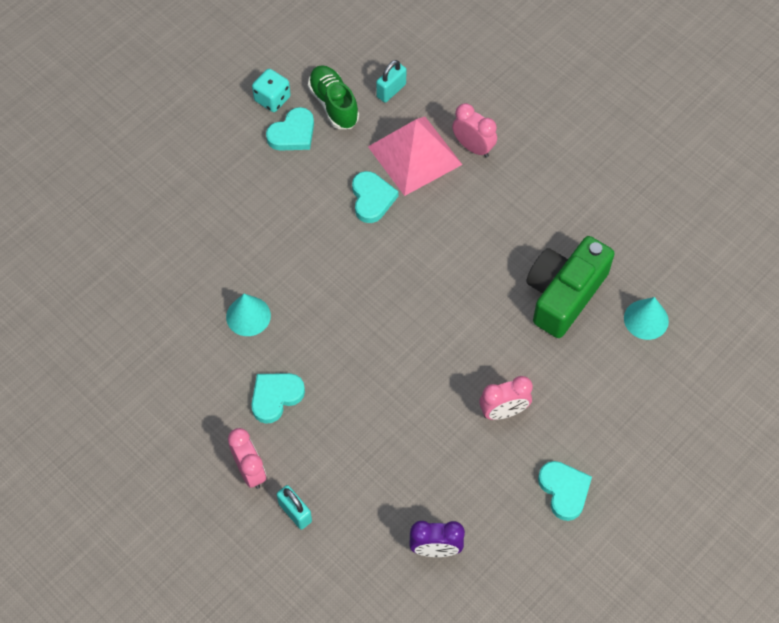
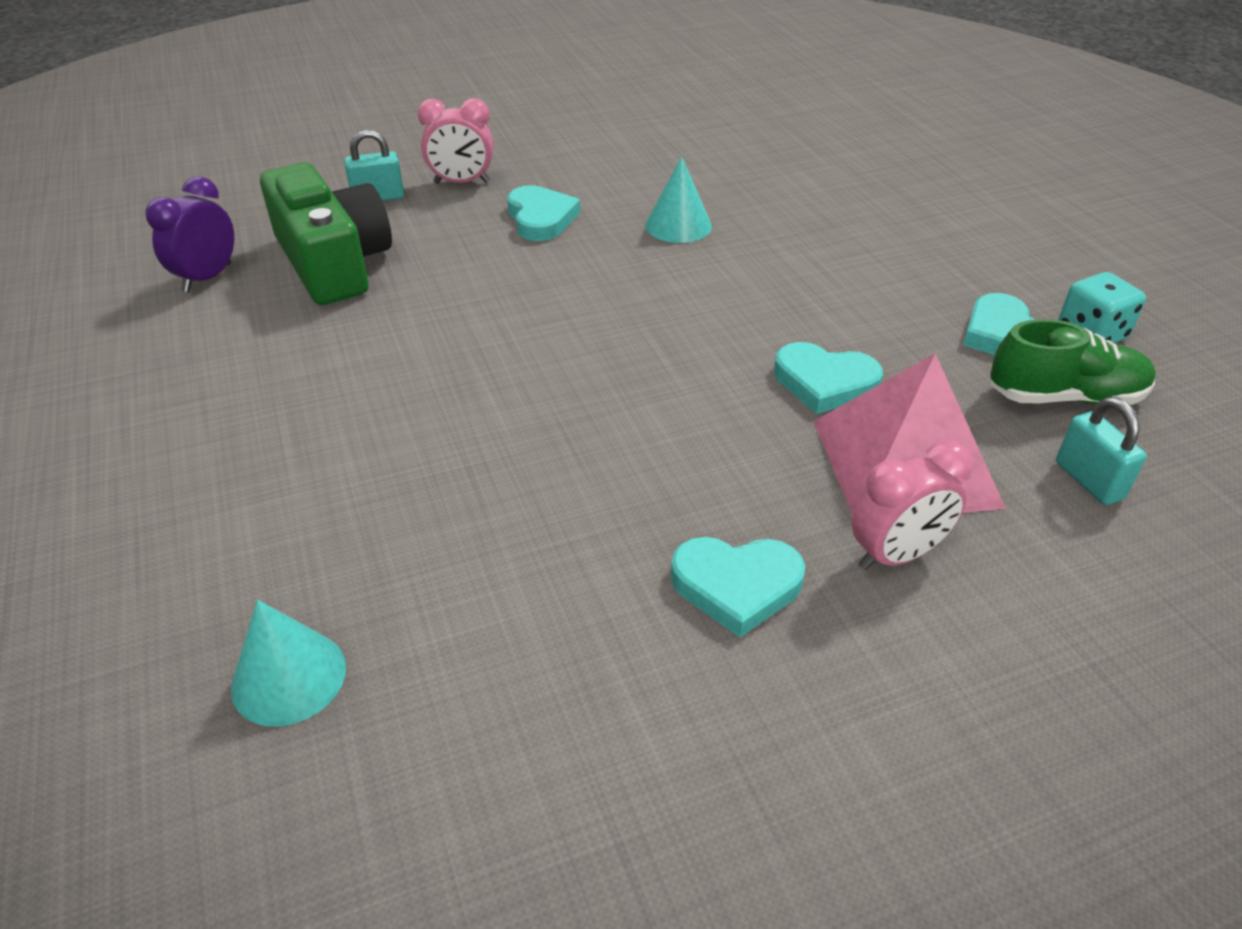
camera: 115 degrees right, 20 degrees down
pink clock [479,376,533,420] -> none
green camera [526,236,615,338] -> green camera moved to [260,163,392,305]
turquoise heart [538,461,592,521] -> turquoise heart moved to [671,537,805,637]

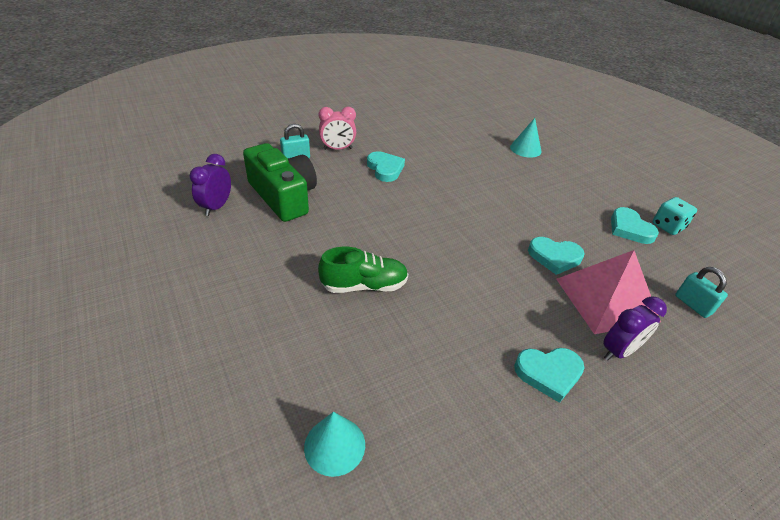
camera: 10 degrees left, 0 degrees up
turquoise cone [645,157,712,243] -> turquoise cone moved to [510,118,542,158]
pink clock [851,440,973,570] -> purple clock [603,296,667,361]
green shoe [990,319,1156,405] -> green shoe moved to [318,247,408,293]

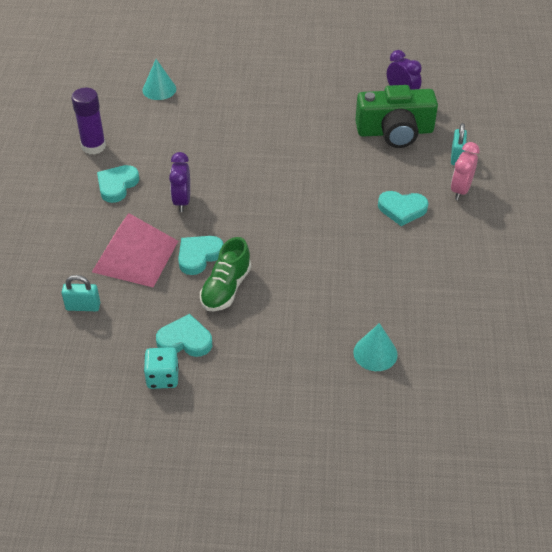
camera: 125 degrees right, 5 degrees up
green shoe [318,247,408,293] -> green shoe moved to [200,237,251,312]
purple clock [603,296,667,361] -> purple clock moved to [169,152,190,212]
none -> purple glue stick [71,88,106,155]

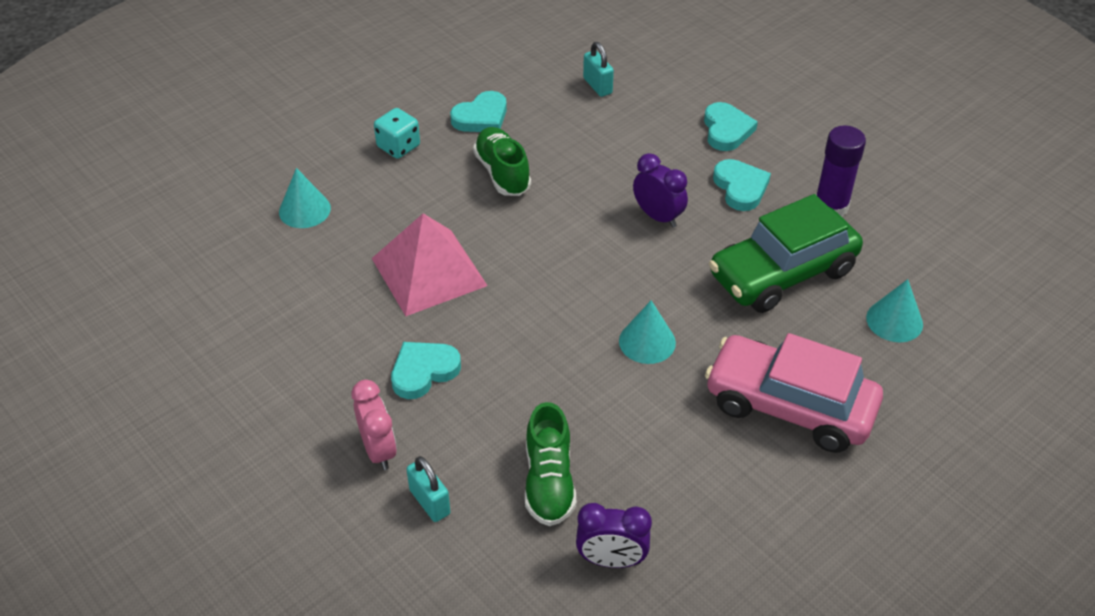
camera: 135 degrees right, 0 degrees up
turquoise padlock [61,275,100,311] -> turquoise padlock turned 75 degrees counterclockwise [583,42,614,97]
pink pyramid [92,213,178,287] -> pink pyramid moved to [372,214,488,316]
turquoise dice [144,347,179,389] -> turquoise dice moved to [374,108,420,159]
turquoise heart [178,236,223,275] -> turquoise heart moved to [704,102,758,151]
green camera [355,85,438,148] -> green shoe [525,402,576,526]
none -> turquoise cone [619,300,676,364]
none -> pink car [705,333,883,453]
none -> green car [709,194,863,313]

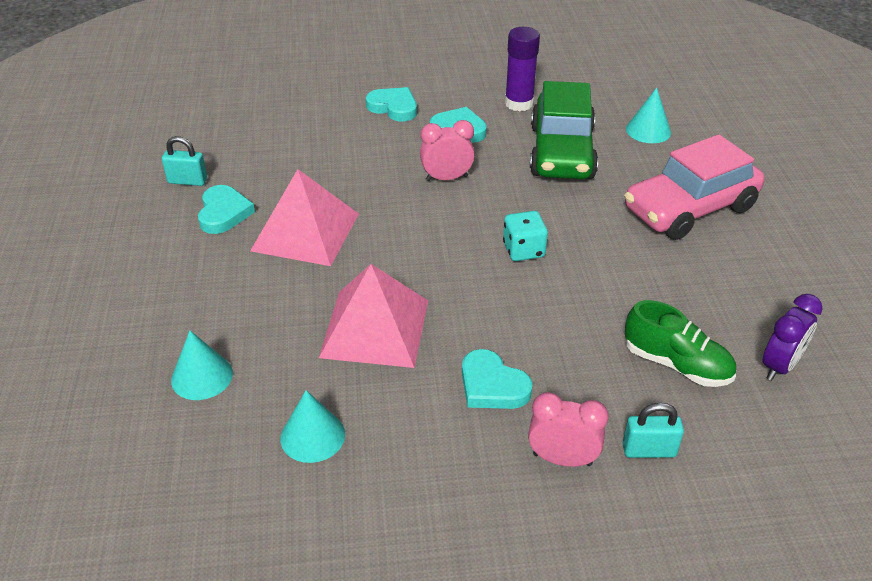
camera: 55 degrees left, 5 degrees down
turquoise dice [374,108,420,159] -> turquoise dice moved to [503,211,548,261]
turquoise heart [391,342,461,399] -> turquoise heart turned 45 degrees counterclockwise [462,349,533,409]
green shoe [473,127,531,196] -> pink pyramid [250,169,359,266]
turquoise padlock [583,42,614,97] -> turquoise padlock moved to [162,136,207,186]
turquoise cone [619,300,676,364] -> turquoise cone moved to [280,390,345,463]
purple clock [633,153,688,228] -> pink clock [420,120,475,181]

